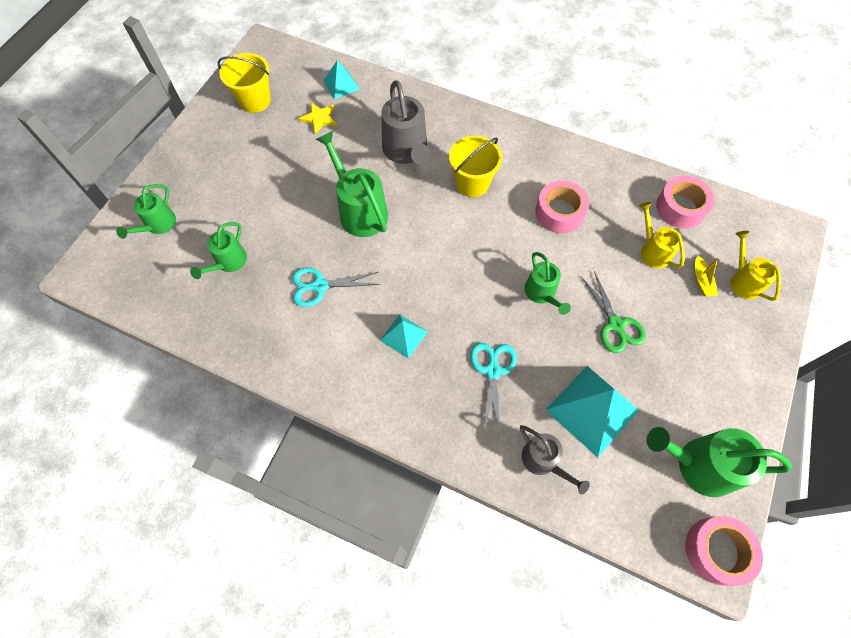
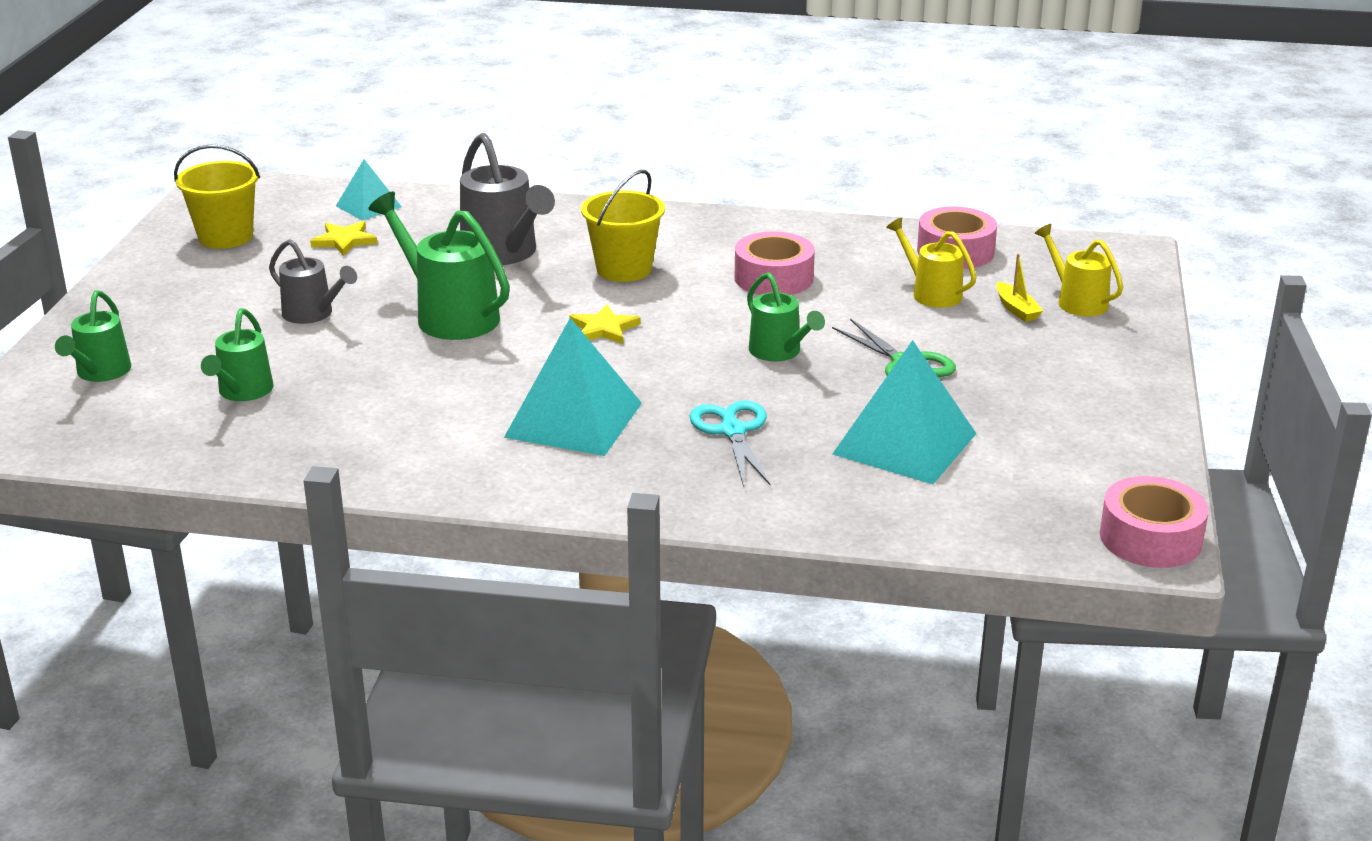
camera: 15 degrees left, 35 degrees down
turquoise scissors [292,267,380,307] -> none
turquoise pyramid [380,314,428,359] -> turquoise pyramid [504,318,642,456], size x1.81
grey watering can [520,425,590,494] -> grey watering can moved to [269,239,357,324]
green watering can [646,427,792,497] -> none
none -> yellow star [569,304,641,344]

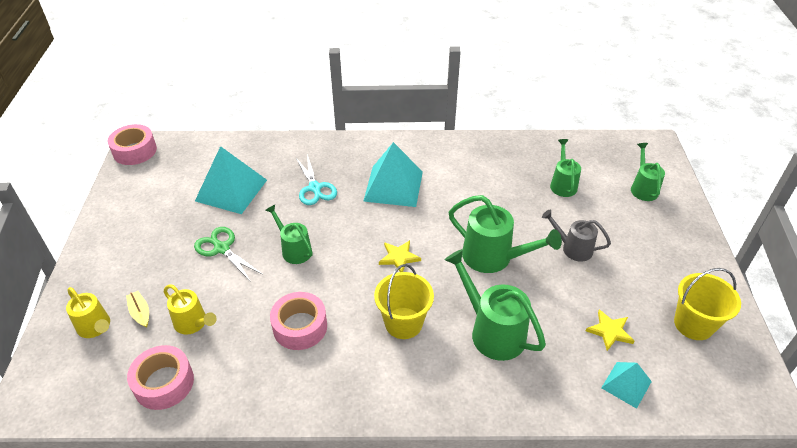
camera: 170 degrees right, 15 degrees up
grey watering can [460,133,555,265] -> green watering can [444,249,546,361]

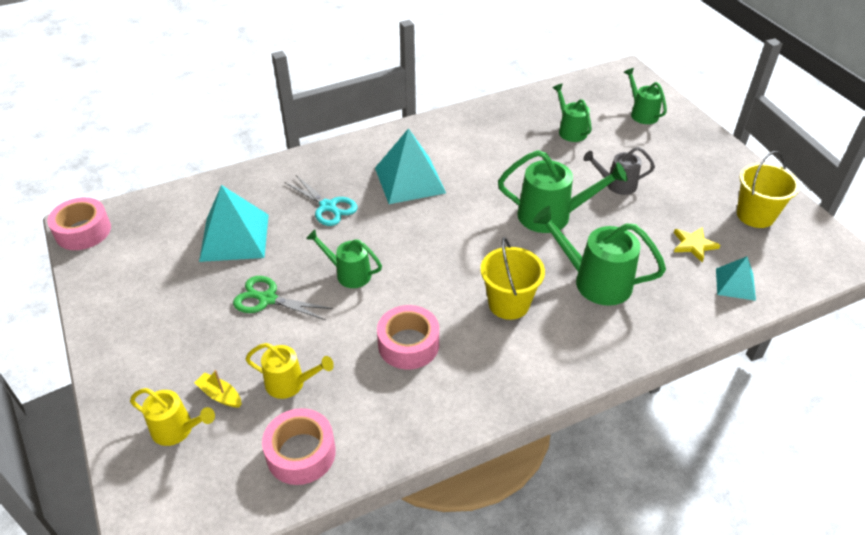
camera: 25 degrees left, 0 degrees up
yellow star [379,240,421,272] -> none

